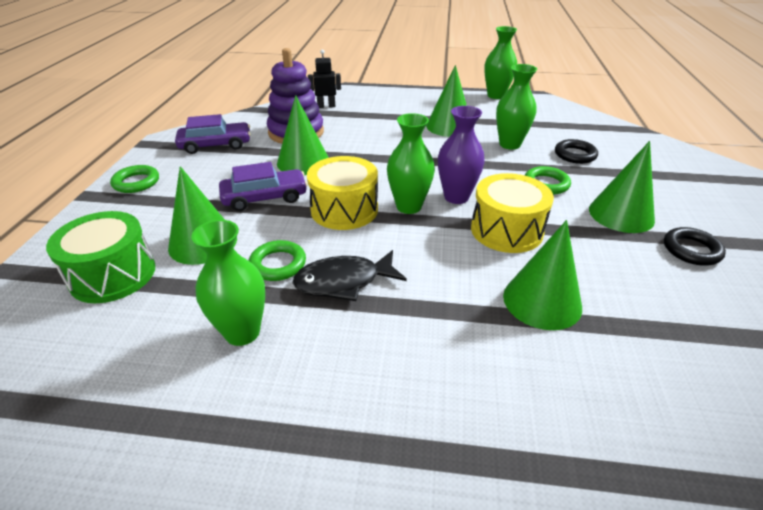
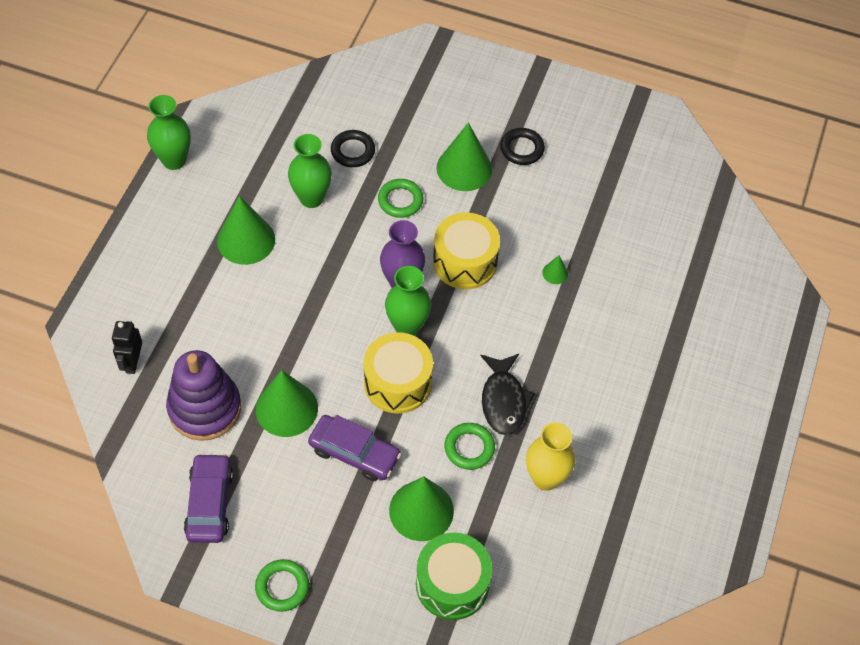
camera: 80 degrees left, 20 degrees up
green vase [191,220,265,346] -> yellow vase [526,422,575,491]
purple car [219,162,308,211] -> purple car turned 120 degrees clockwise [308,415,401,481]
green cone [503,220,582,330] -> green cone [542,255,568,284], size x0.44

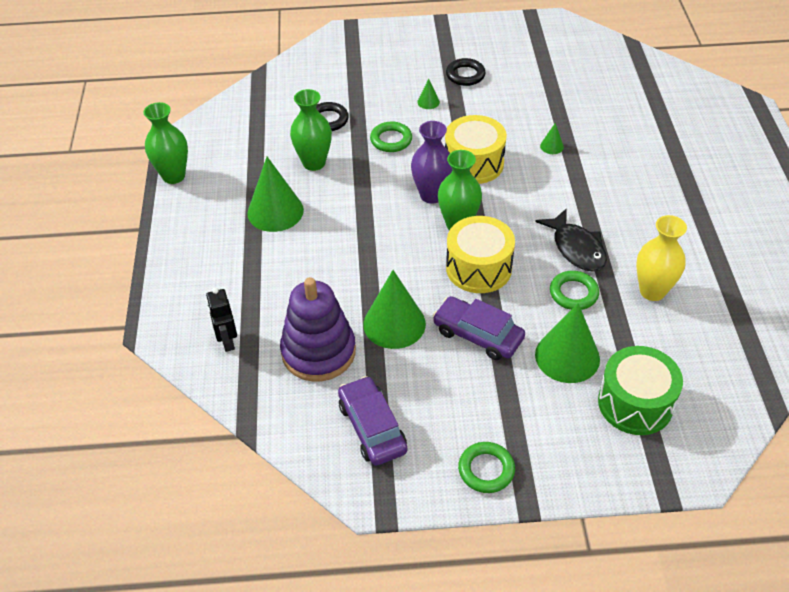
camera: 20 degrees left, 10 degrees down
purple car [308,415,401,481] -> purple car turned 150 degrees counterclockwise [432,296,525,360]
green cone [437,123,492,191] -> green cone [417,79,440,109], size x0.44

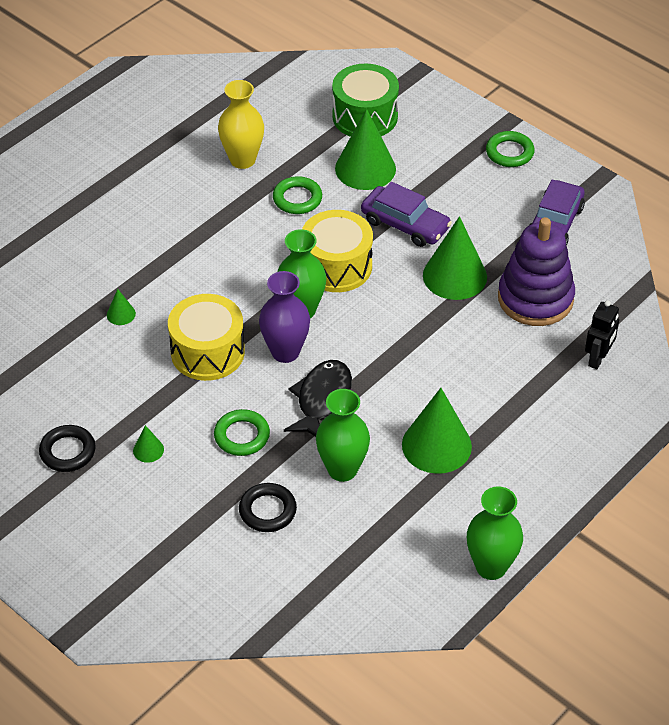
camera: 135 degrees left, 0 degrees up
purple car [432,296,525,360] -> purple car turned 45 degrees counterclockwise [361,182,452,247]
black fish [536,209,607,272] -> black fish moved to [284,360,352,437]

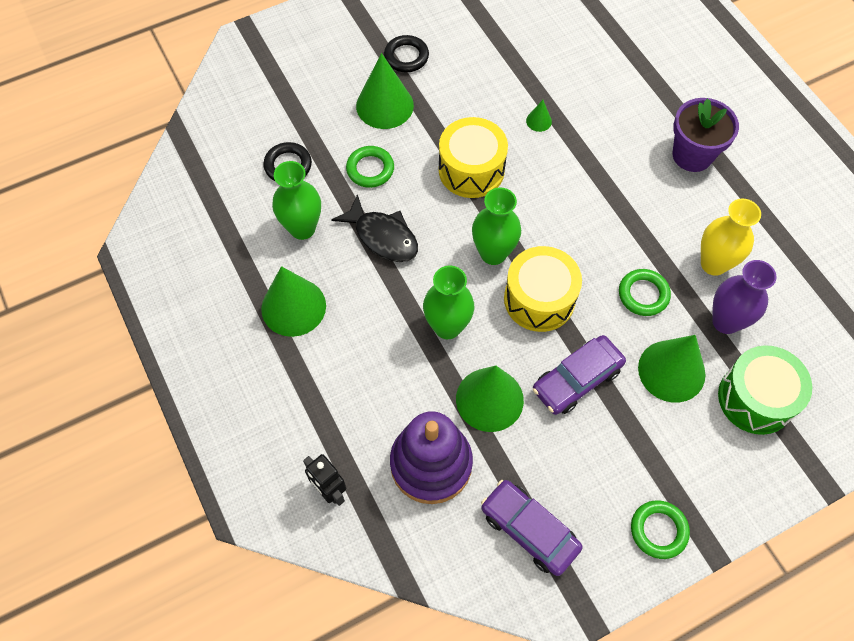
camera: 110 degrees right, 15 degrees up
green cone [133,425,164,463] -> green cone [356,53,414,129], size x2.26
purple vase [259,271,310,363] -> purple vase moved to [712,260,777,334]
green vase [467,486,523,580] -> green vase moved to [423,266,474,339]
none -> purple flower pot [673,98,739,172]

